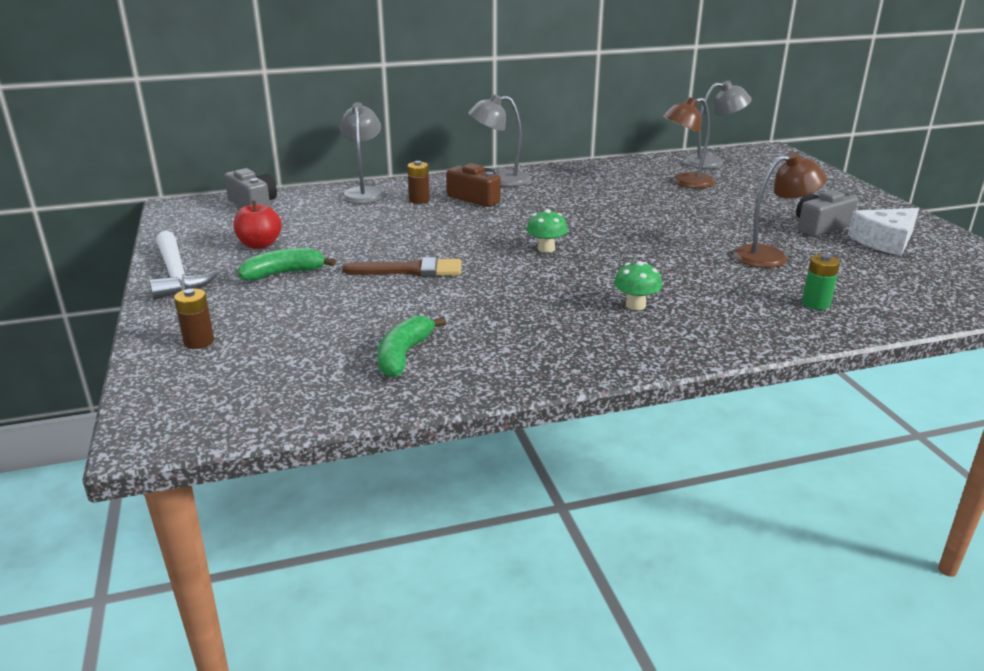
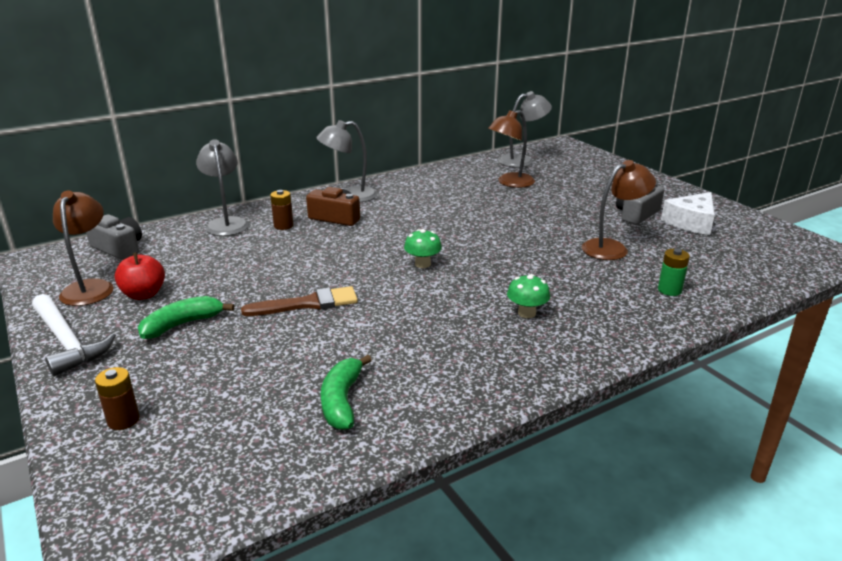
camera: 15 degrees left, 0 degrees up
none -> brown lamp [53,190,114,306]

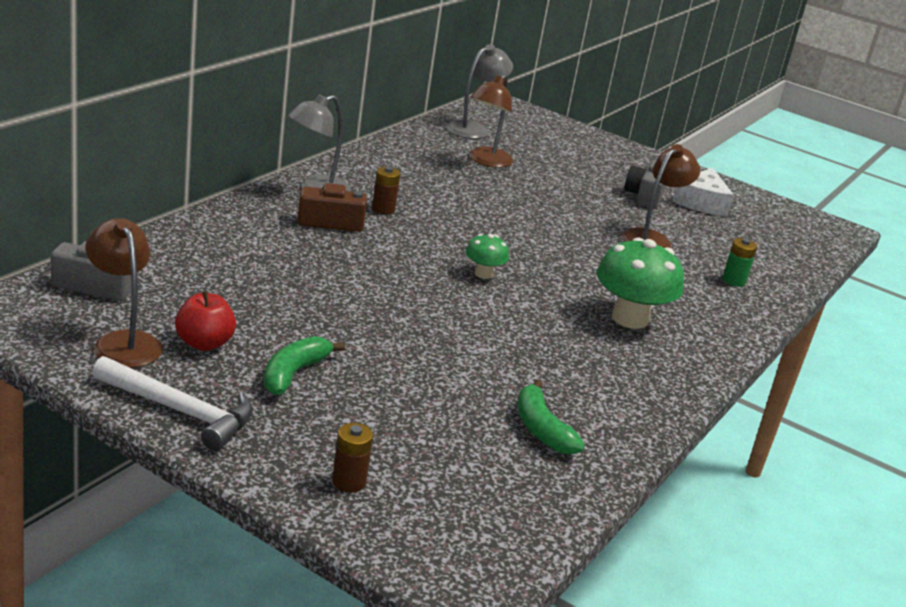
camera: 30 degrees left, 0 degrees up
grey lamp [196,139,249,236] -> none
brown brush [241,286,358,316] -> none
brown battery [270,190,294,230] -> brown battery moved to [372,166,400,215]
green mushroom [507,274,550,318] -> green mushroom [597,237,684,329], size x1.93

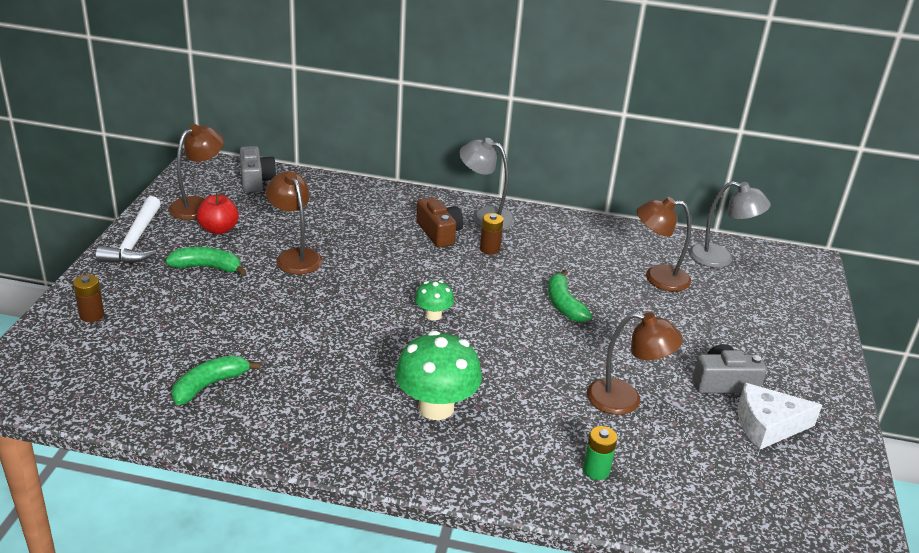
camera: 70 degrees right, 5 degrees up
none -> brown lamp [266,171,323,274]
none -> green banana [548,269,592,322]

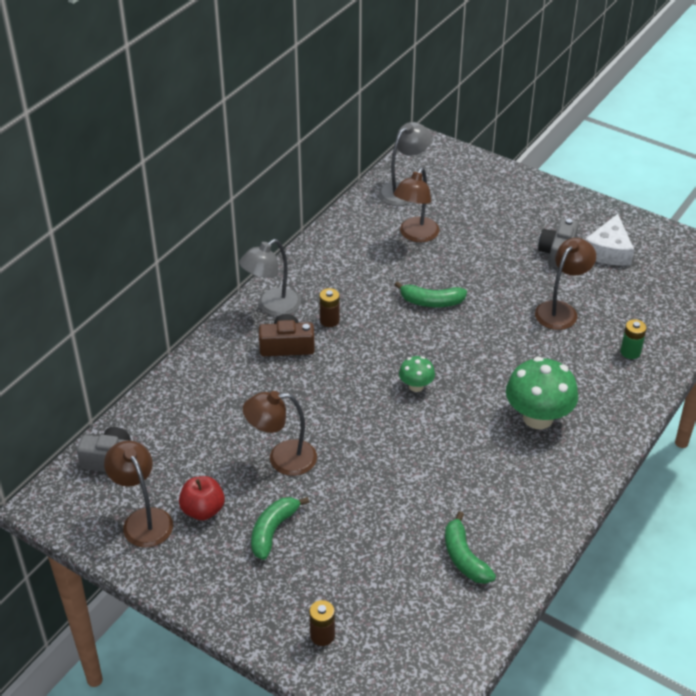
camera: 65 degrees left, 10 degrees up
white hammer [96,196,161,264] -> none

